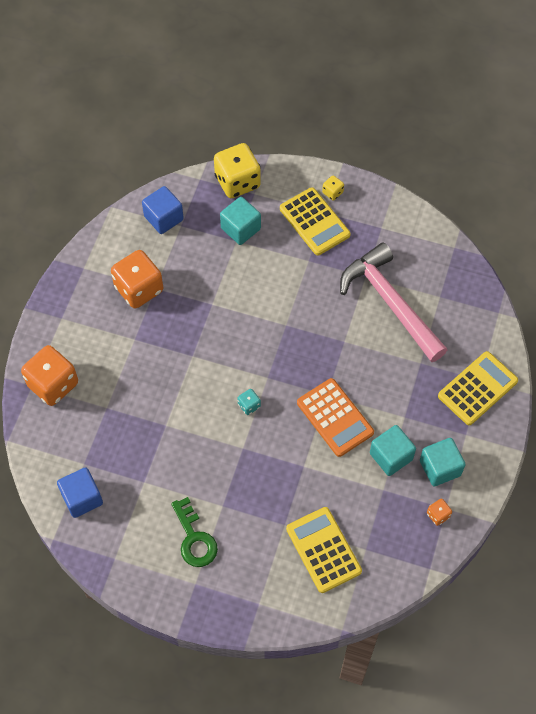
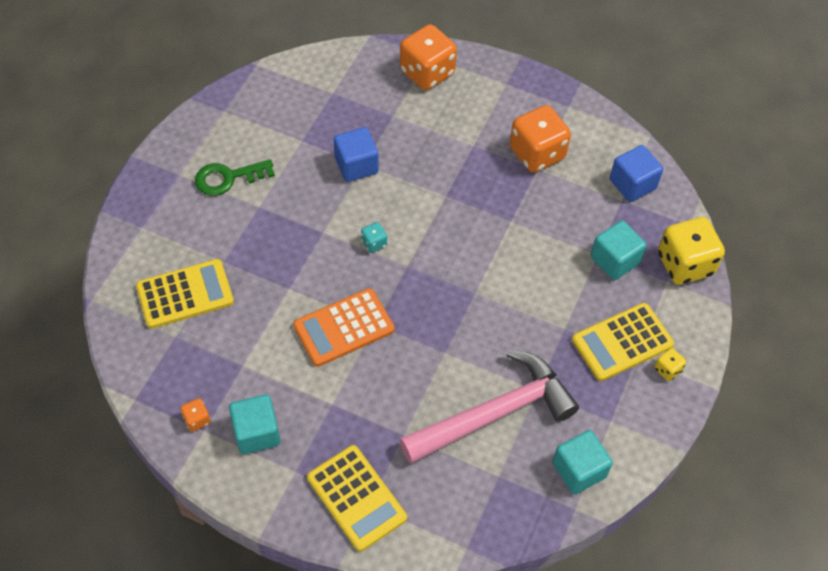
camera: 95 degrees right, 5 degrees down
blue cube [57,467,103,518] -> blue cube moved to [334,127,379,182]
turquoise cube [370,425,416,476] -> turquoise cube moved to [552,430,613,494]

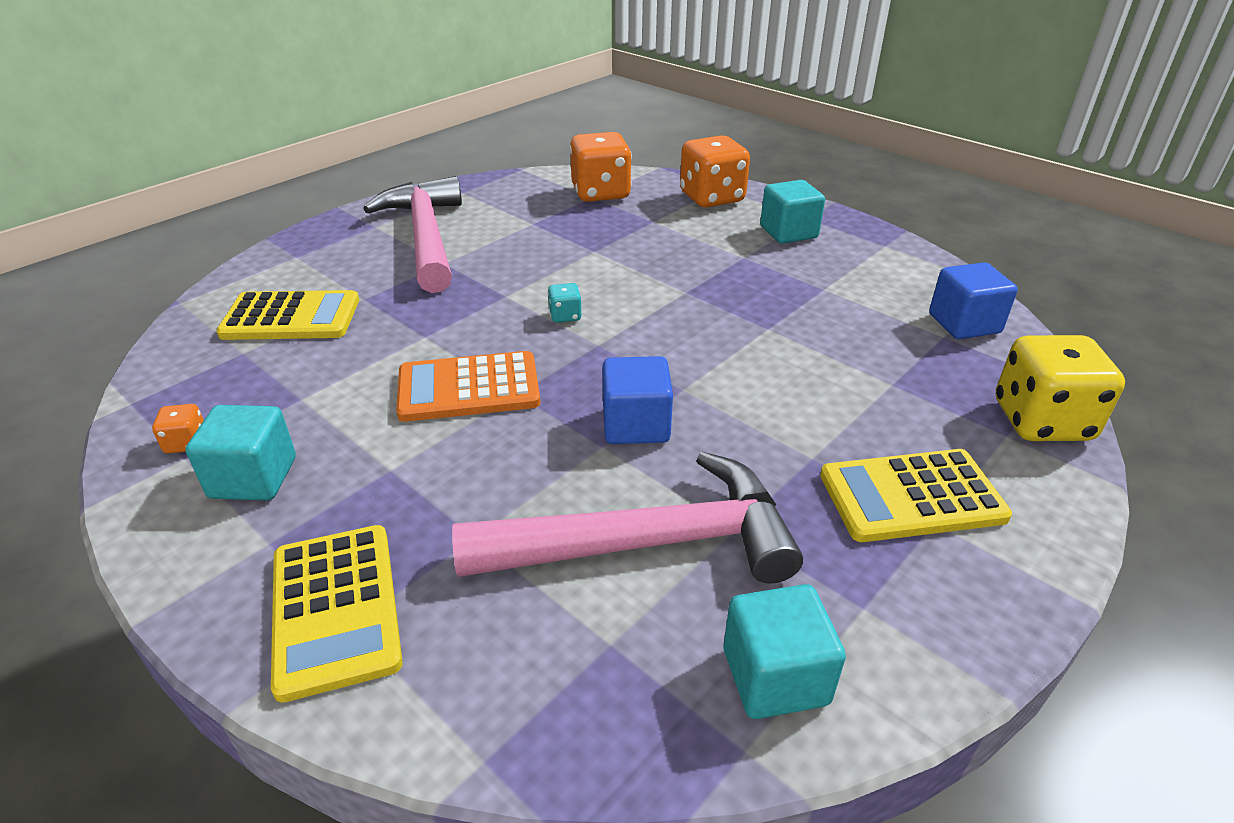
camera: 20 degrees right, 20 degrees down
green key [195,159,275,196] -> pink hammer [363,176,462,293]
blue cube [334,127,379,182] -> blue cube moved to [602,356,673,444]
orange dice [510,105,571,173] -> orange dice moved to [569,132,632,202]
turquoise cube [591,220,647,280] -> turquoise cube moved to [760,180,825,244]
yellow dice [654,348,686,381] -> none

